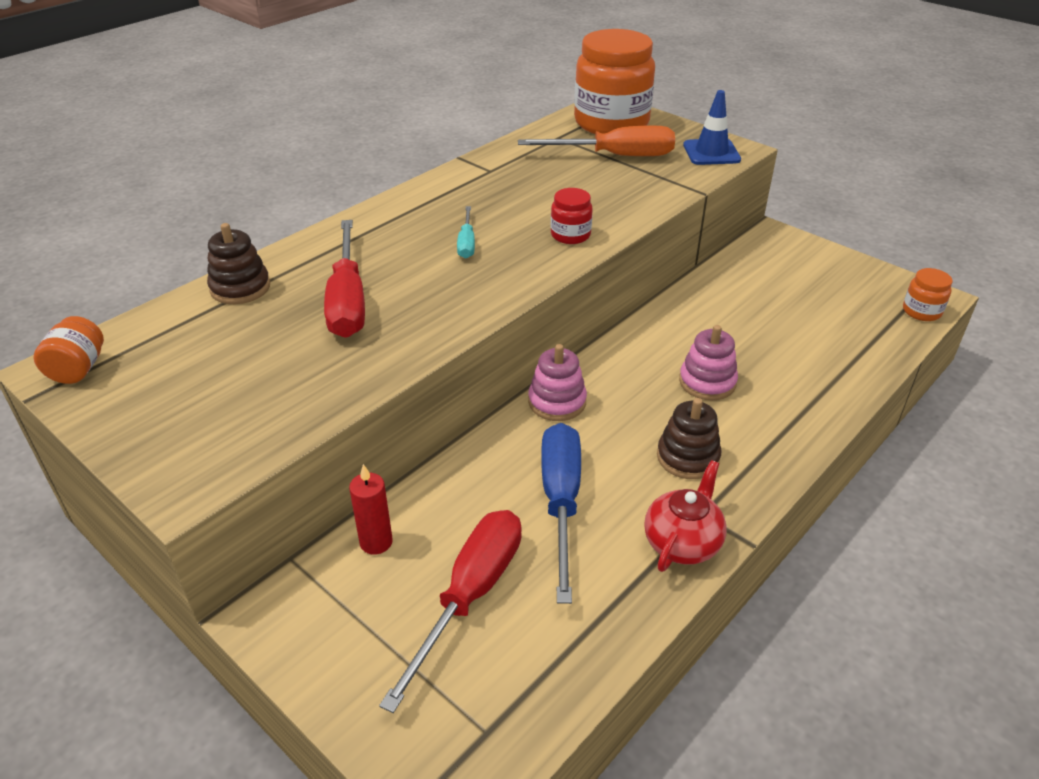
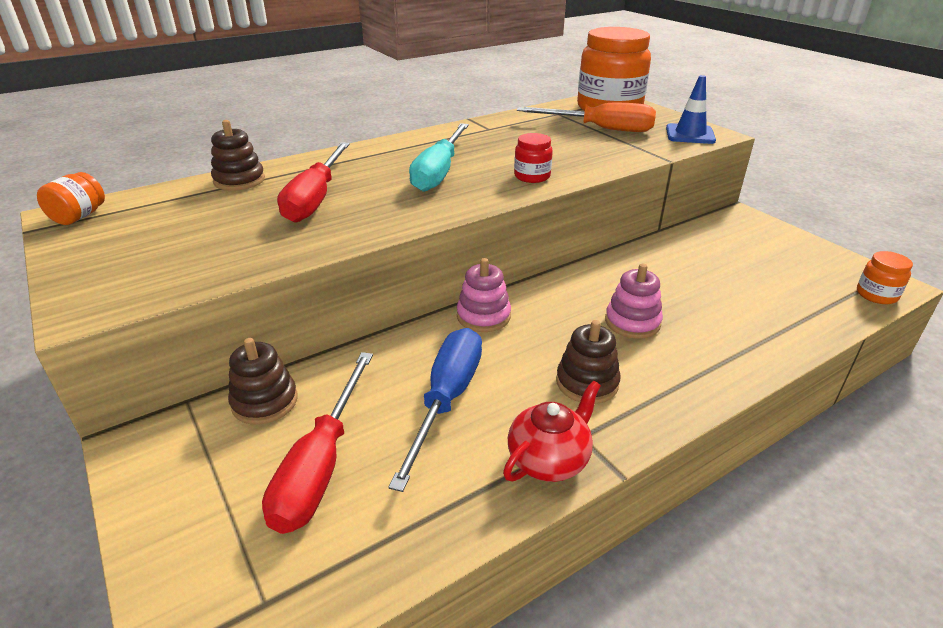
camera: 15 degrees right, 5 degrees down
red candle [349,464,393,555] -> brown stacking toy [228,338,297,425]
red screwdriver [379,510,522,713] -> red screwdriver turned 150 degrees clockwise [262,352,373,534]
turquoise screwdriver [457,206,475,259] -> turquoise screwdriver [409,123,469,192], size x1.96

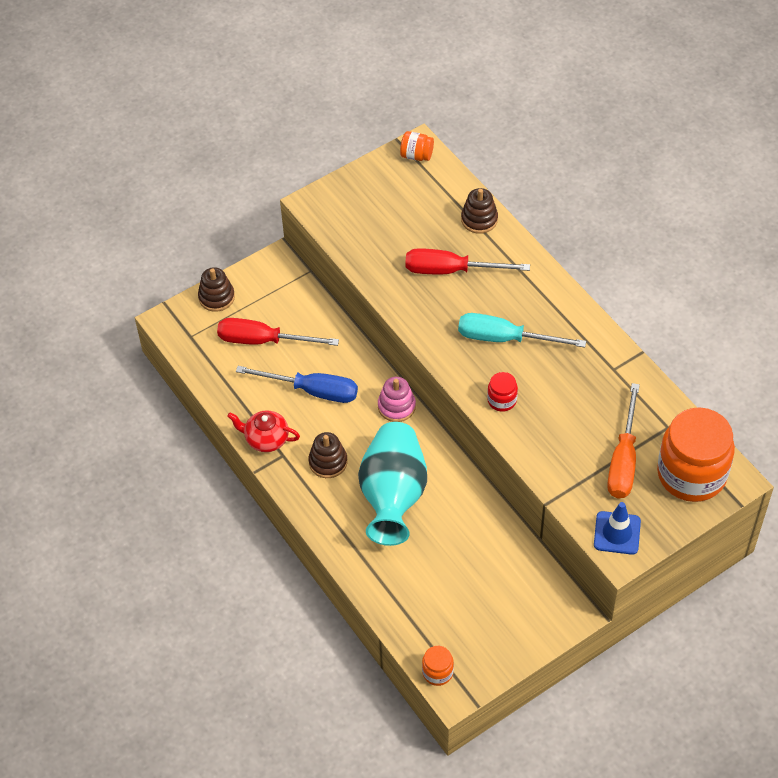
camera: 90 degrees right, 20 degrees up
brown stacking toy [228,338,297,425] -> brown stacking toy moved to [198,267,235,312]
red teapot [503,381,601,482] -> red teapot turned 150 degrees clockwise [227,410,300,452]
pink stacking toy [605,263,663,339] -> turquoise vase [358,422,427,546]

